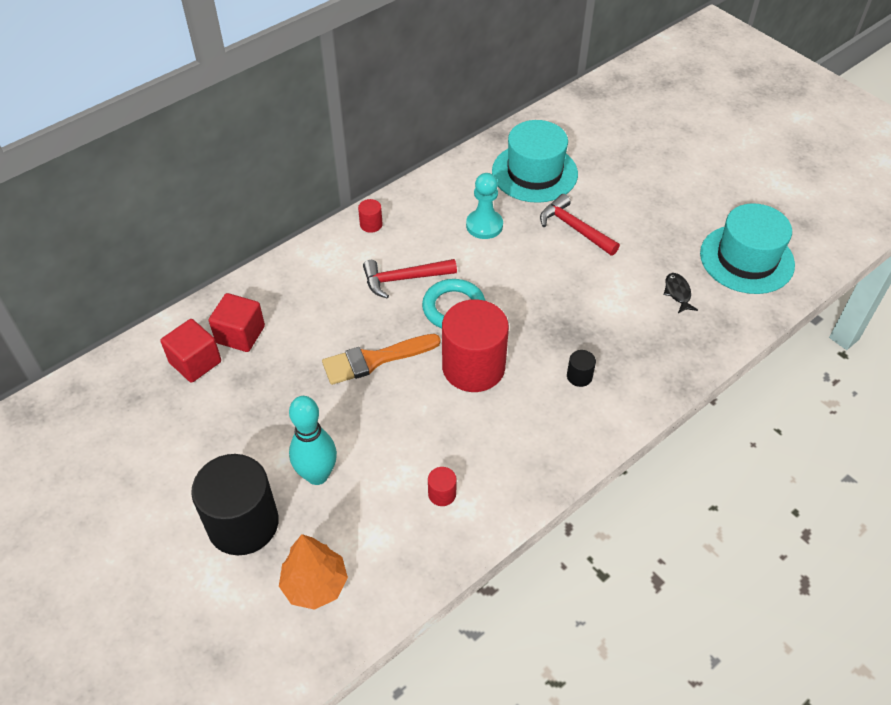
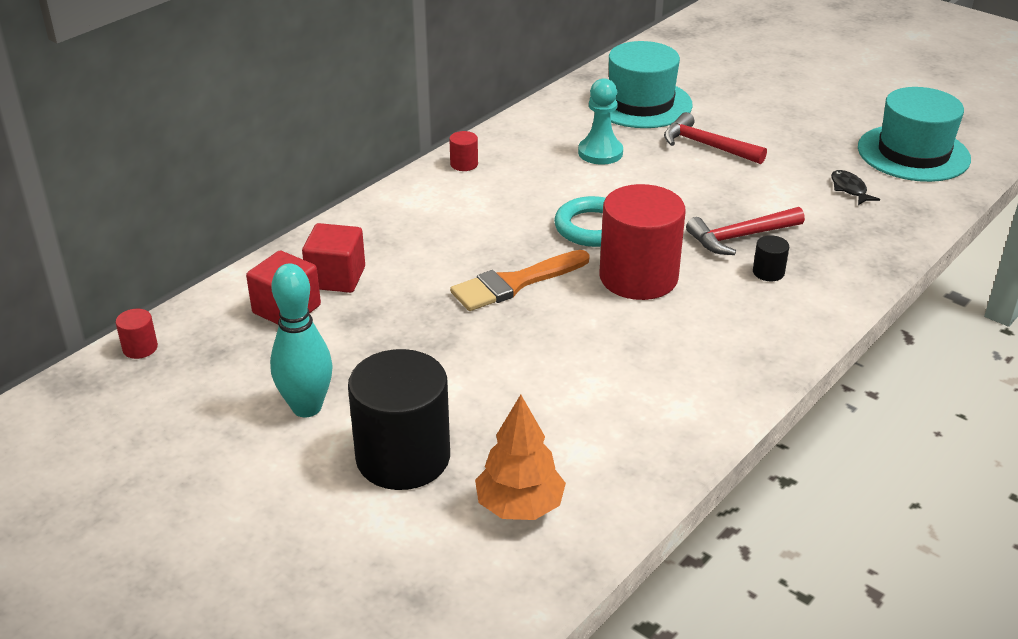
camera: 10 degrees left, 15 degrees down
turquoise bowling pin [289,396,337,485] -> turquoise bowling pin moved to [270,263,333,417]
red hammer [363,259,457,298] -> red hammer moved to [686,207,805,255]
red cylinder [428,467,457,506] -> red cylinder moved to [116,309,158,359]

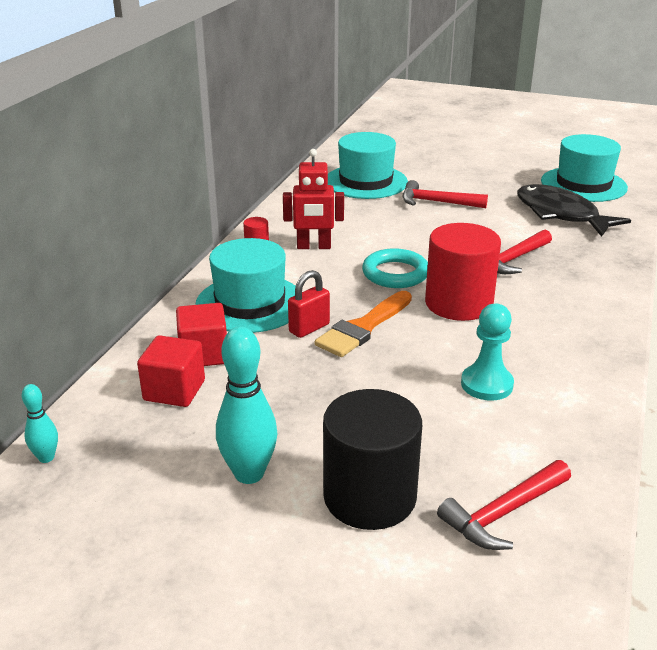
camera: 20 degrees left, 5 degrees down
red cylinder [116,309,158,359] -> turquoise bowling pin [22,384,58,463]
orange tree [475,395,566,520] -> red hammer [437,460,571,550]
turquoise pawn [578,78,623,165] -> turquoise pawn moved to [461,304,514,401]
black cylinder [753,235,789,281] -> none
black fish [831,170,880,205] -> black fish [517,184,631,237], size x2.42
none -> turquoise hat [195,238,296,333]
none -> red robot [283,149,344,249]
none -> red padlock [288,270,330,338]

